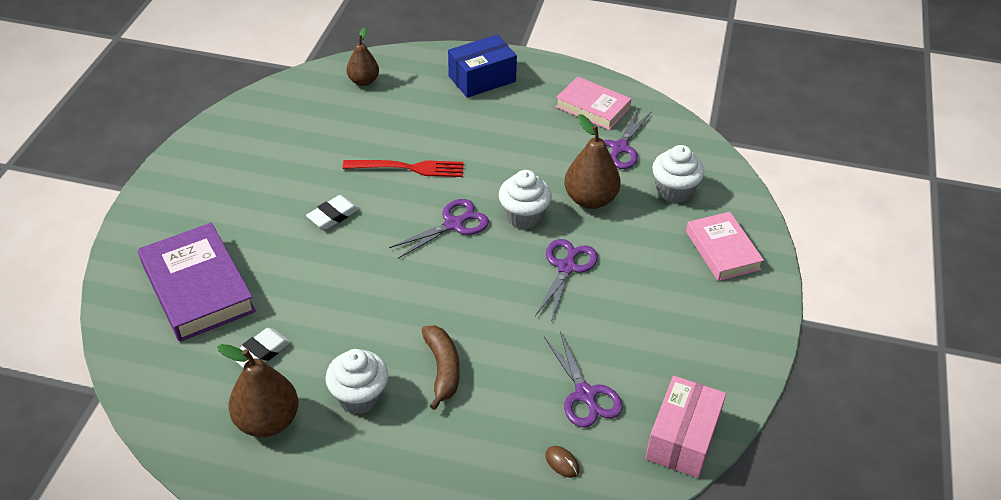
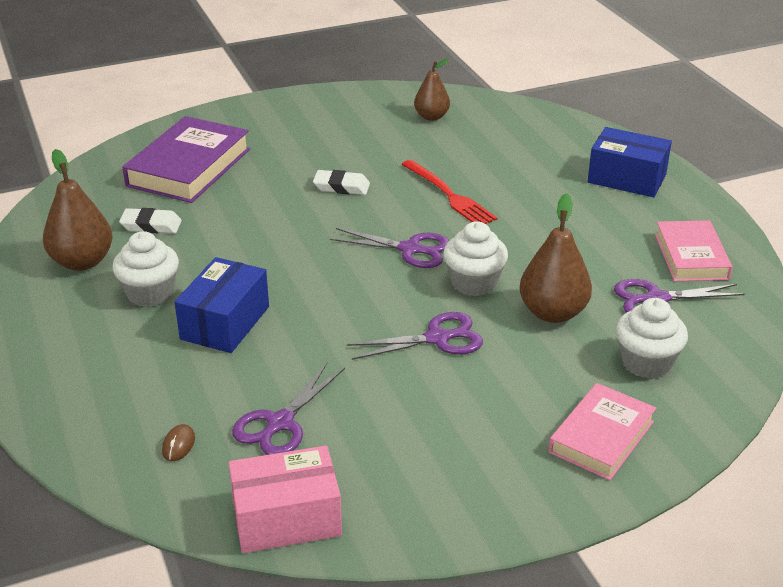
camera: 55 degrees right, 10 degrees down
brown pear [346,27,379,86] -> brown pear moved to [414,58,450,121]
brown banana [422,326,460,410] -> blue box [175,257,269,353]

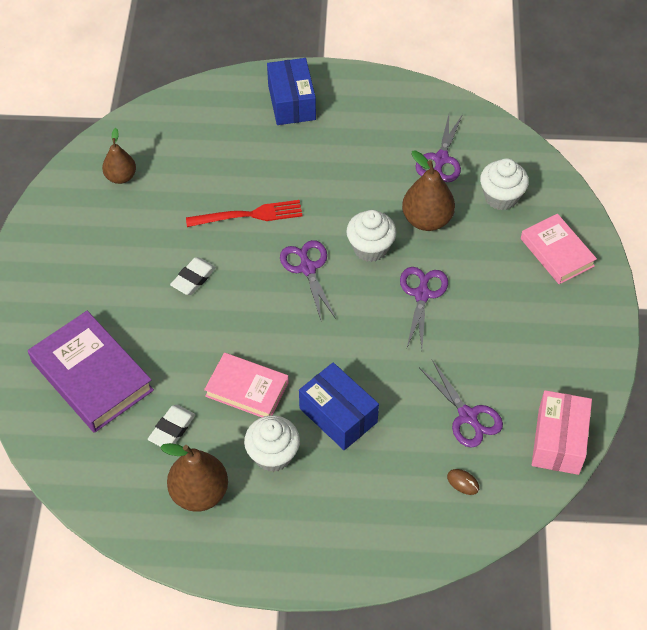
camera: 65 degrees left, 20 degrees up
purple scissors [330,228,449,268] -> purple scissors turned 60 degrees counterclockwise [280,240,336,320]
blue box [587,127,672,197] -> blue box turned 60 degrees counterclockwise [267,58,316,125]
pink book [655,220,733,281] -> pink book moved to [204,353,289,417]

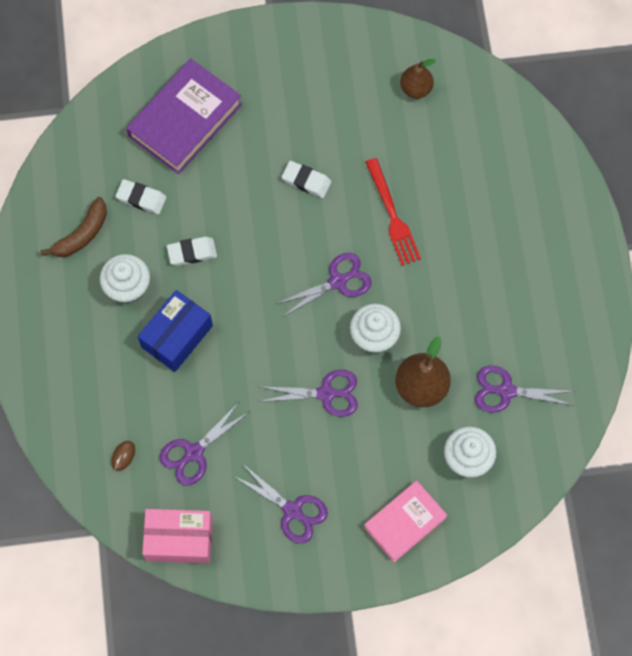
camera: 80 degrees right, 15 degrees up
brown pear [160,443,228,512] -> brown banana [41,197,107,257]
pink book [204,353,289,417] -> white eraser [167,237,217,266]
blue box [267,58,316,125] -> none
none -> purple scissors [232,464,328,544]

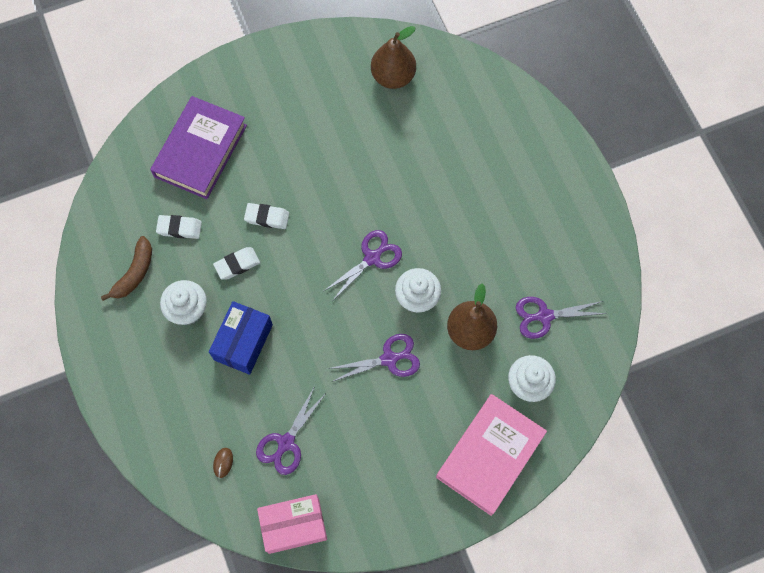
camera: 15 degrees left, 0 degrees up
purple scissors [232,464,328,544] -> none
white eraser [282,161,331,198] -> white eraser moved to [244,203,289,229]
pink book [364,481,447,562] -> pink book [436,394,547,516], size x1.55
red fork [366,158,421,266] -> none
brown pear [400,59,436,99] -> brown pear [371,26,416,89], size x1.53

